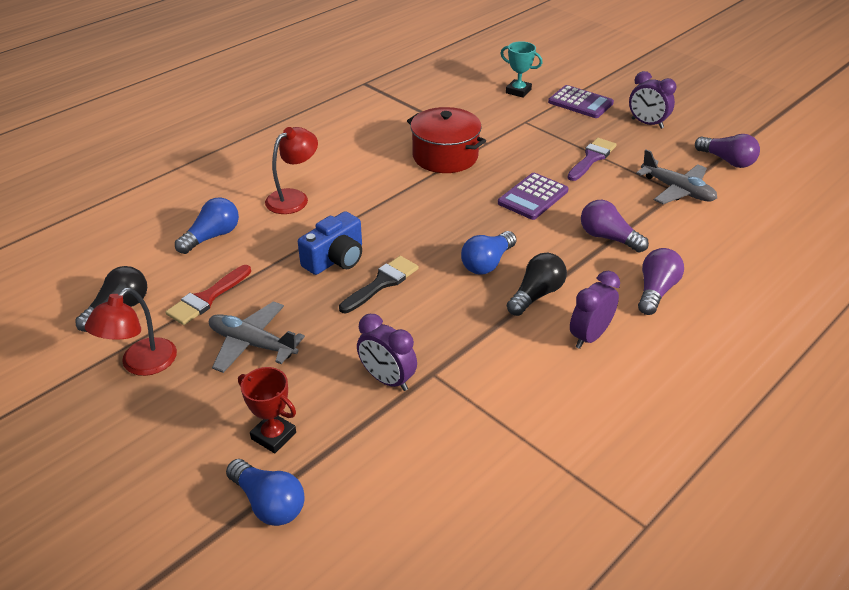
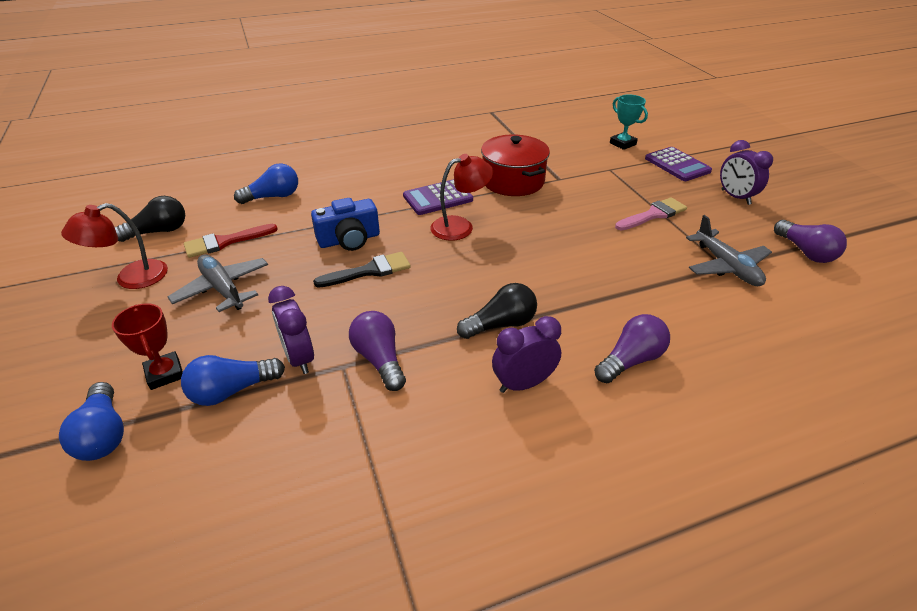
camera: 25 degrees right, 0 degrees up
red lamp [265,127,318,214] -> red lamp moved to [430,154,493,241]
blue light bulb [461,231,516,275] -> blue light bulb moved to [181,355,285,406]
purple calculator [498,173,568,220] -> purple calculator moved to [403,179,473,215]
purple brush [567,138,616,181] -> pink brush [615,197,687,231]
purple light bulb [581,200,649,252] -> purple light bulb moved to [349,311,406,391]

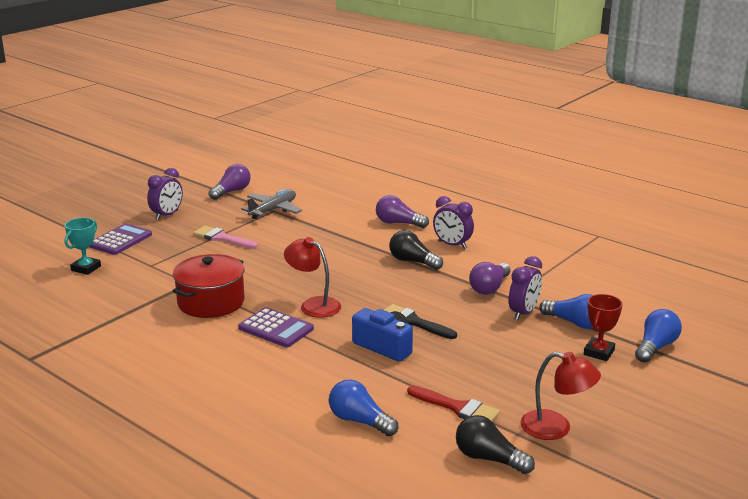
camera: 120 degrees left, 15 degrees down
grey plane [168,254,268,312] -> none

